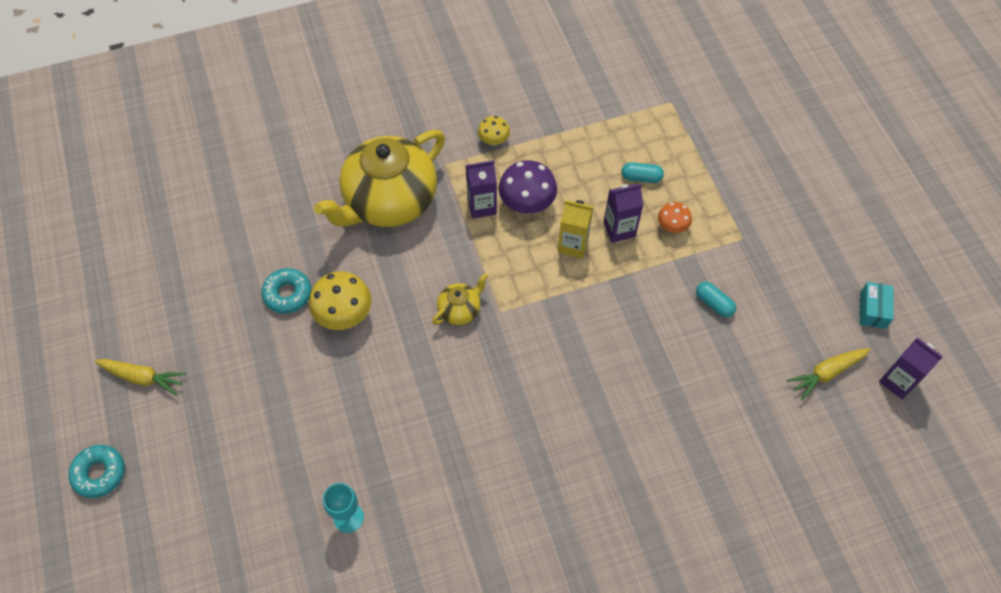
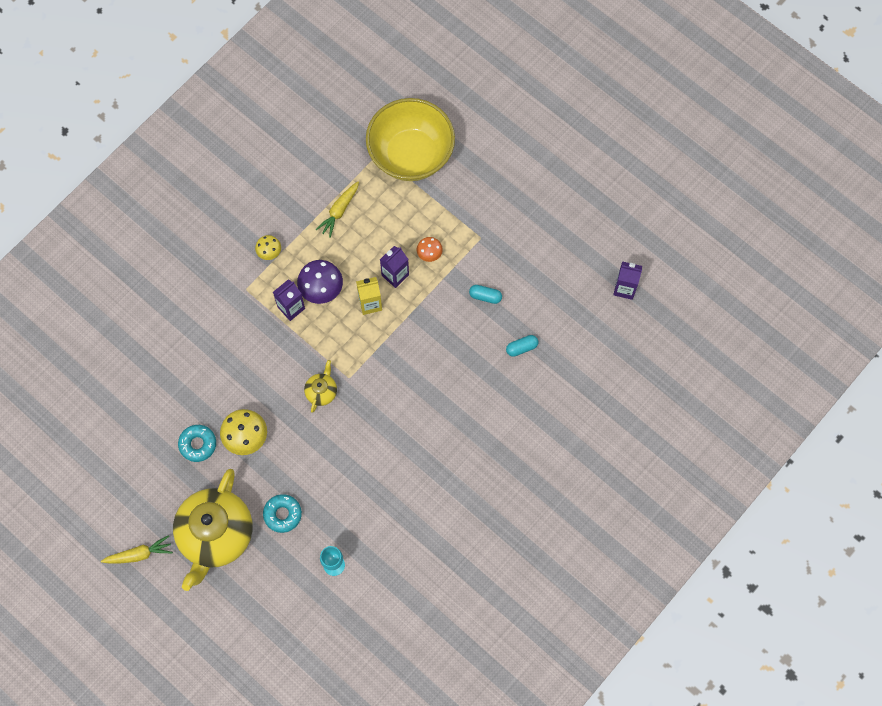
camera: 30 degrees left, 10 degrees up
turquoise donut [68,445,125,498] -> turquoise donut moved to [263,494,302,533]
yellow teapot [314,130,445,227] -> yellow teapot moved to [173,469,253,591]
turquoise capsule [622,162,664,183] -> turquoise capsule moved to [506,335,538,357]
yellow carrot [787,348,870,400] -> yellow carrot moved to [315,182,359,238]
turquoise box [860,282,893,329] -> none
none -> yellow bowl [366,98,455,181]

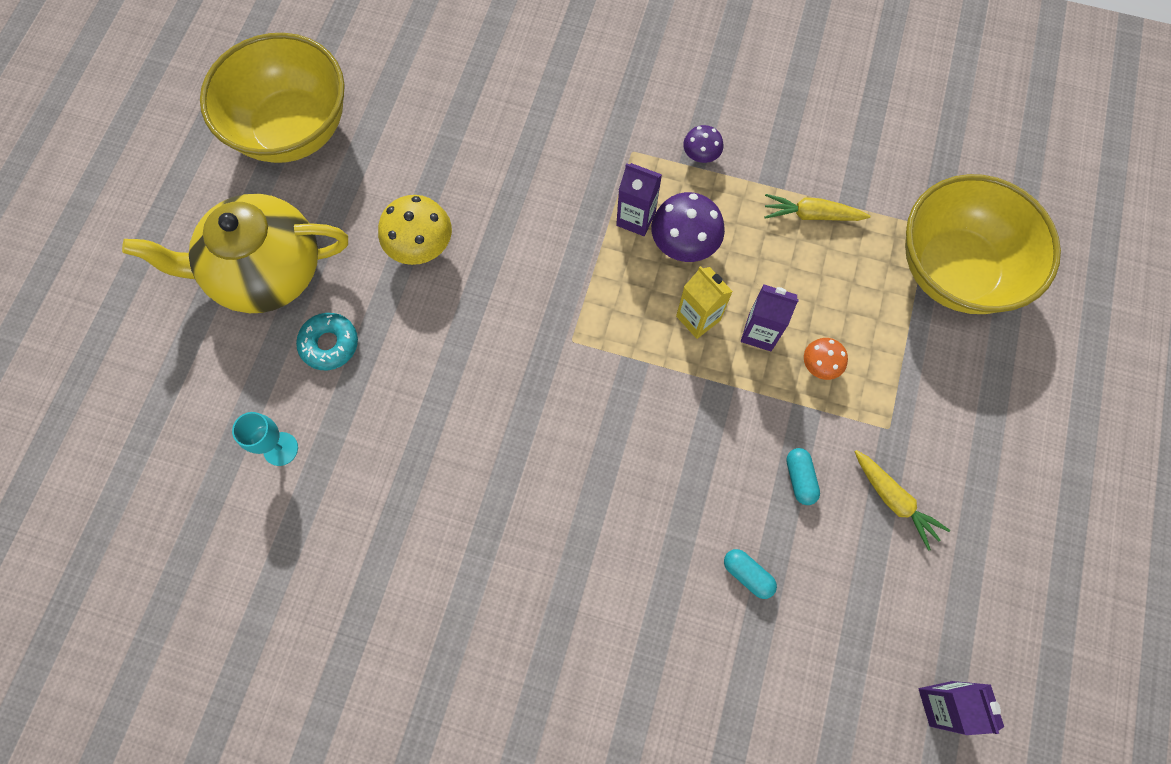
camera: 65 degrees right, 0 degrees up
yellow carrot [101,535,173,563] -> yellow carrot moved to [855,450,950,551]
turquoise donut [178,425,216,462] -> none
yellow mushroom [255,235,281,260] -> purple mushroom [683,125,723,163]
yellow teapot [304,360,337,413] -> none
none -> yellow bowl [200,33,345,163]

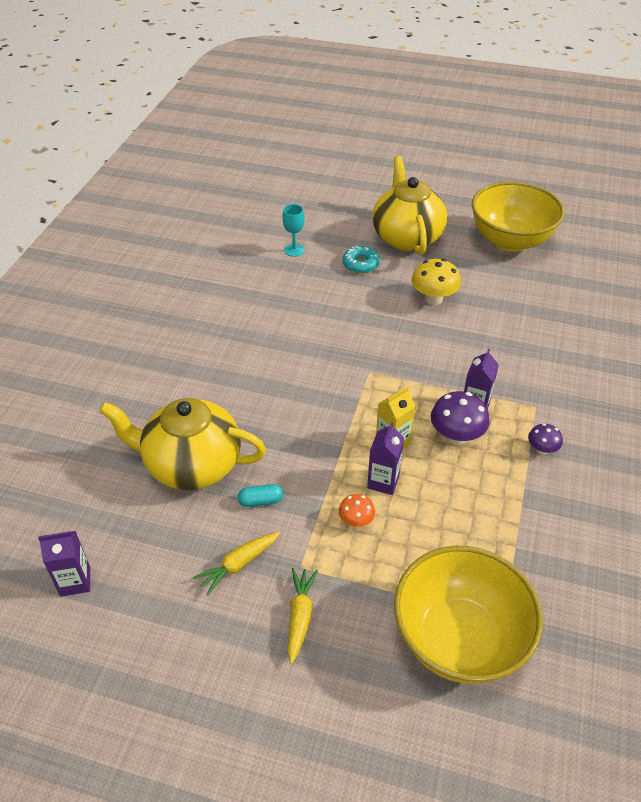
camera: 90 degrees right, 25 degrees down
turquoise capsule [724,549,777,599] -> yellow teapot [99,398,266,490]
yellow carrot [764,194,870,221] -> yellow carrot moved to [288,568,318,664]

